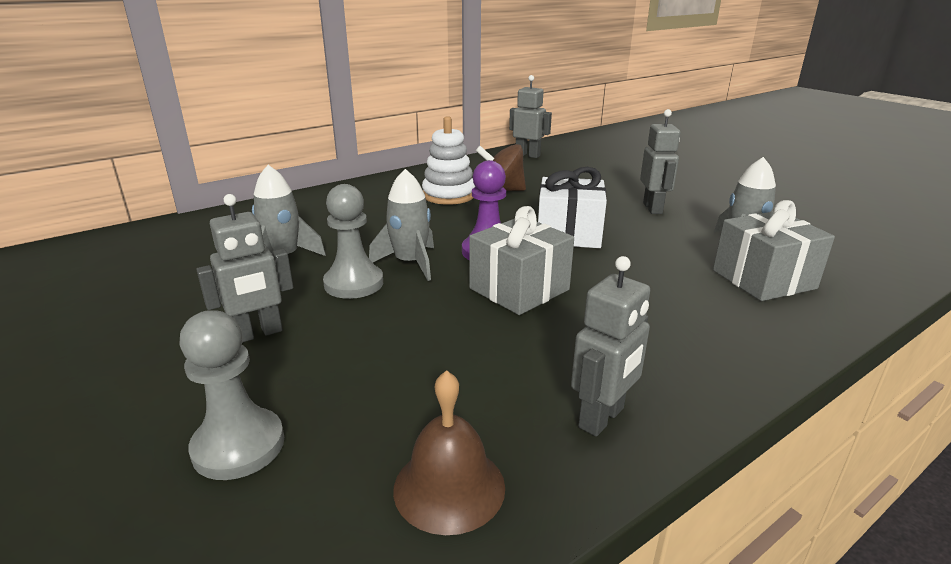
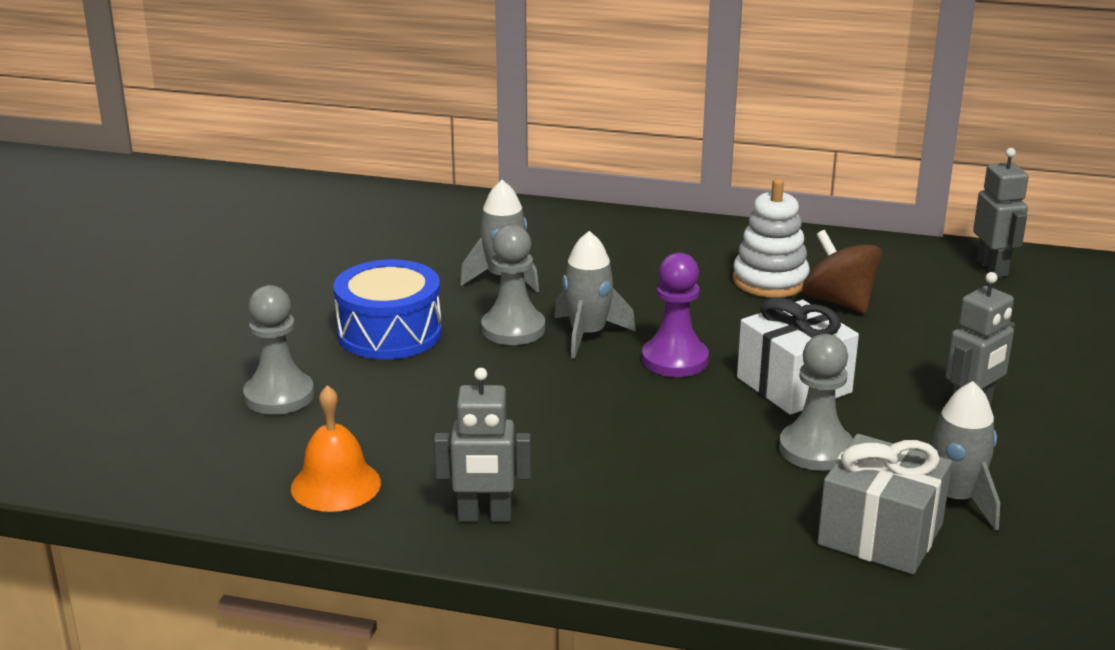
camera: 50 degrees right, 0 degrees up
grey robot [197,194,293,343] -> blue drum [333,259,442,359]
brown bell [393,370,505,535] -> orange bell [291,385,381,512]
grey gift [469,206,574,315] -> none
none -> grey pawn [779,334,853,471]

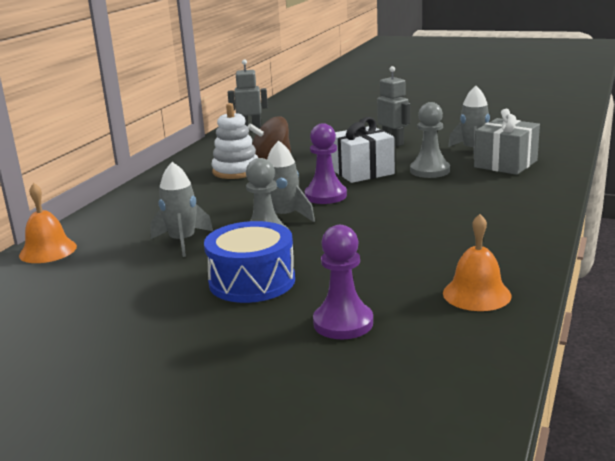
camera: 80 degrees left, 5 degrees down
grey pawn [243,285,314,415] -> purple pawn [313,225,373,339]
grey robot [434,368,531,522] -> none
none -> orange bell [19,183,77,263]

